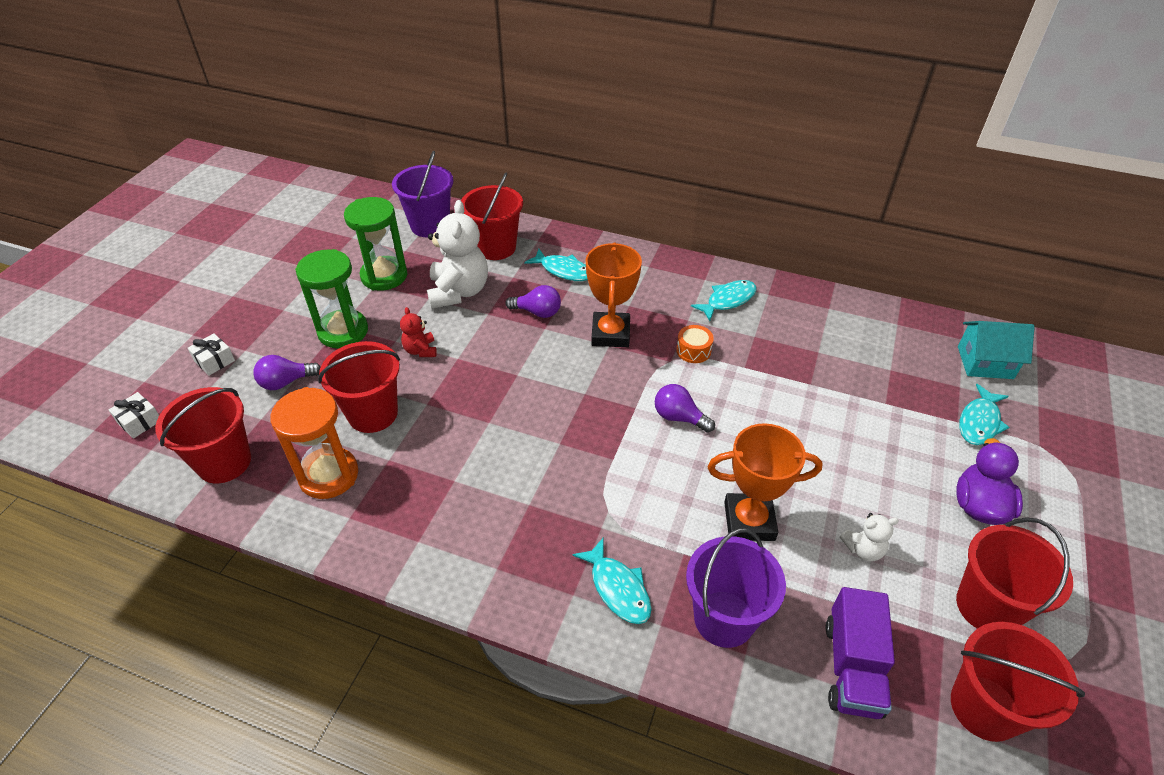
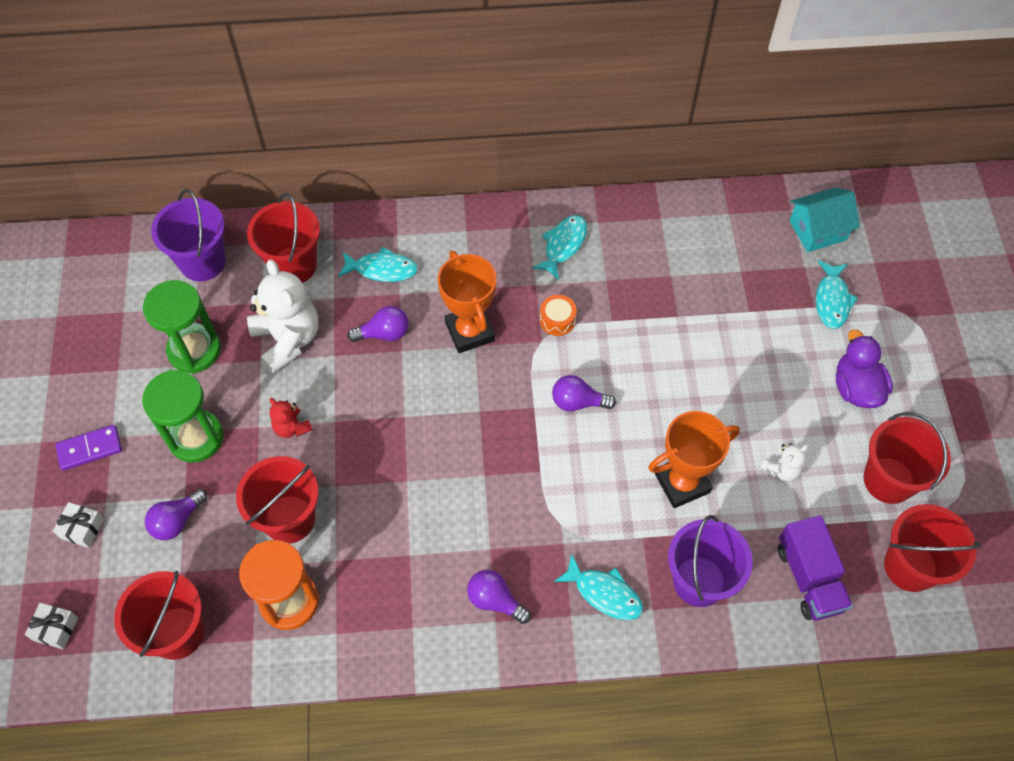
camera: 25 degrees left, 15 degrees up
none -> purple domino [55,425,122,471]
none -> purple light bulb [467,570,531,624]

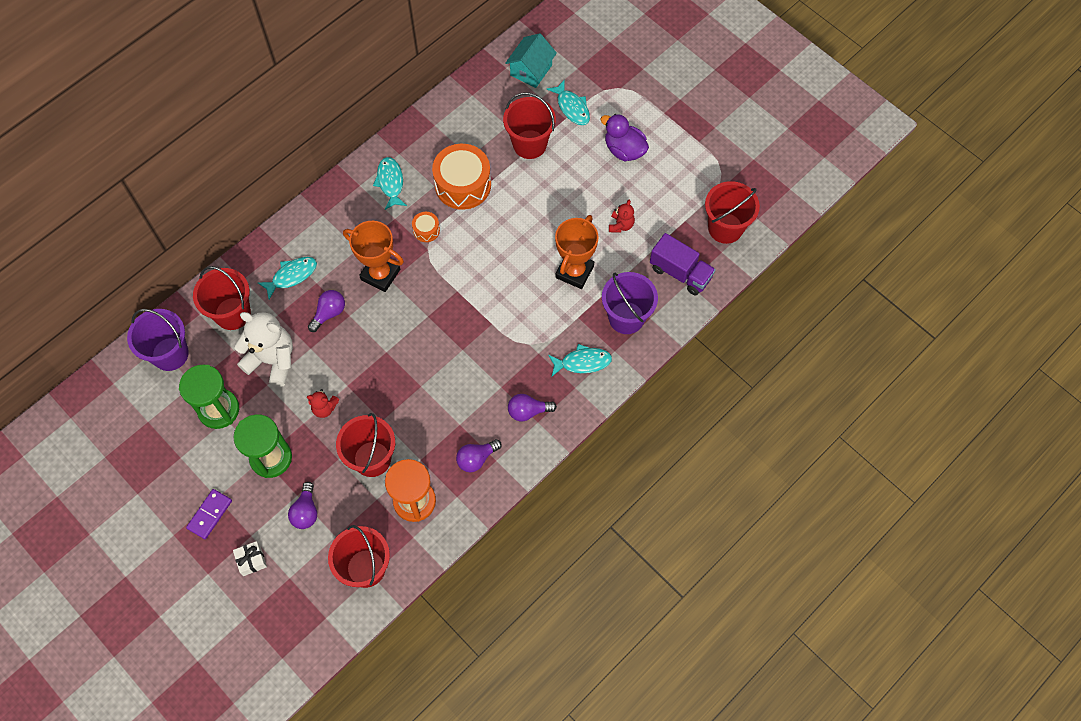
camera: 40 degrees left, 5 degrees up
white gift [25,603,78,649] -> none
purple light bulb [552,375,616,412] -> purple light bulb moved to [456,439,502,472]
white teddy bear [760,443,809,482] -> red teddy bear [609,200,635,232]
red bucket [864,412,951,504] -> red bucket moved to [503,92,556,159]
none -> orange drum [432,144,491,210]

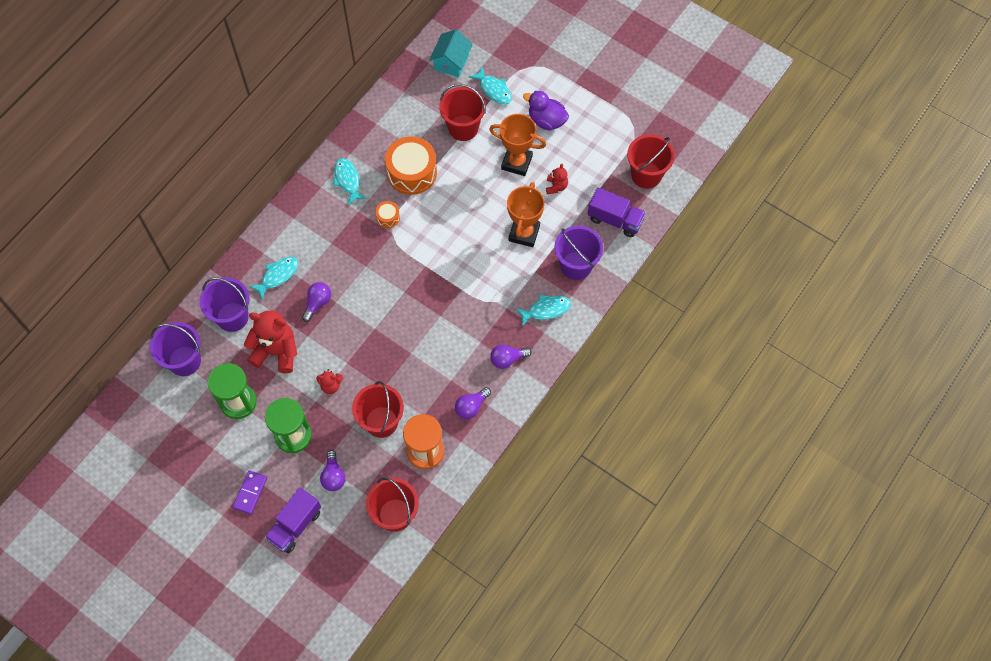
camera: 10 degrees left, 0 degrees up
red bucket [193,266,251,330] -> purple bucket [199,277,249,332]
white gift [233,541,267,576] -> purple truck [265,487,321,553]
white teddy bear [234,312,293,387] -> red teddy bear [244,310,297,374]
orange trophy [343,221,404,292] -> orange trophy moved to [489,114,546,176]

